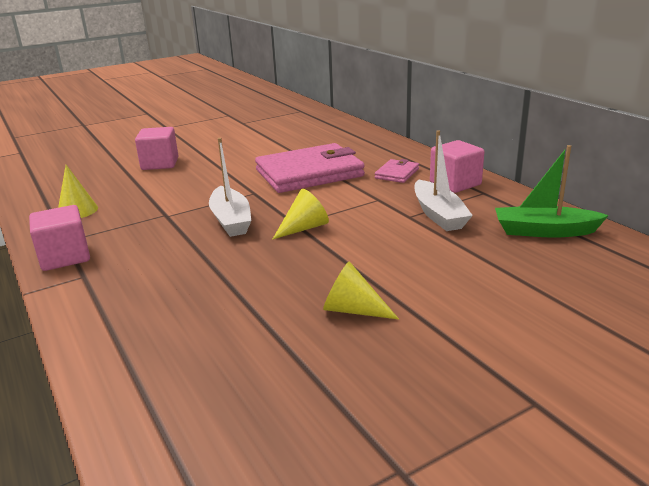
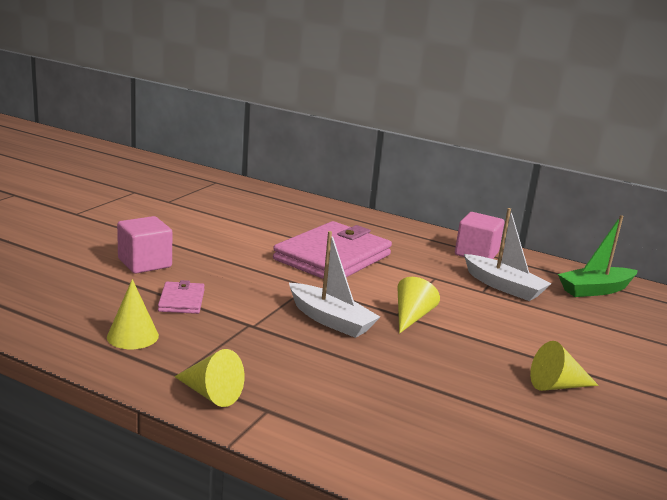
camera: 35 degrees left, 5 degrees down
pink cube [29,205,90,271] -> yellow cone [174,349,245,407]
pink wallet [374,159,419,183] -> pink wallet moved to [158,280,205,314]

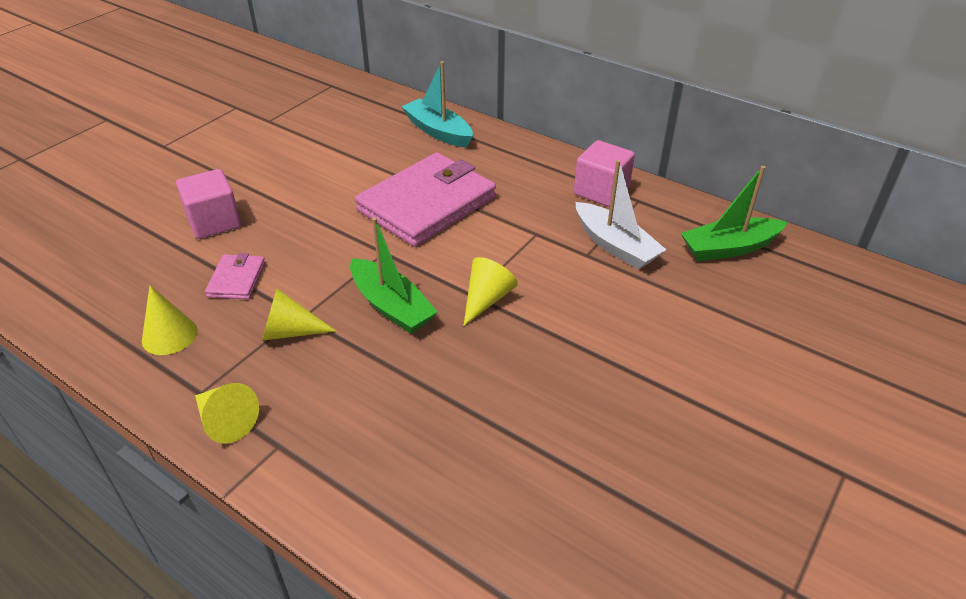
camera: 10 degrees right, 20 degrees up
white boat [289,231,380,338] -> green boat [350,217,438,334]
yellow cone [530,341,599,391] -> yellow cone moved to [262,288,337,341]
none -> turquoise boat [401,61,473,148]

